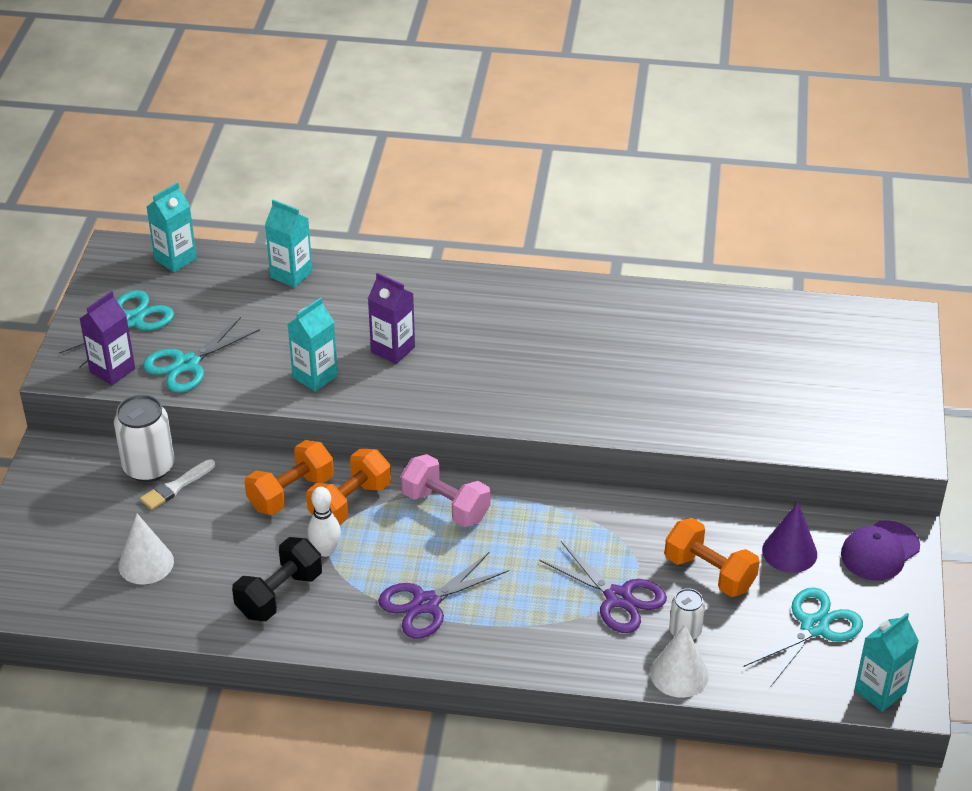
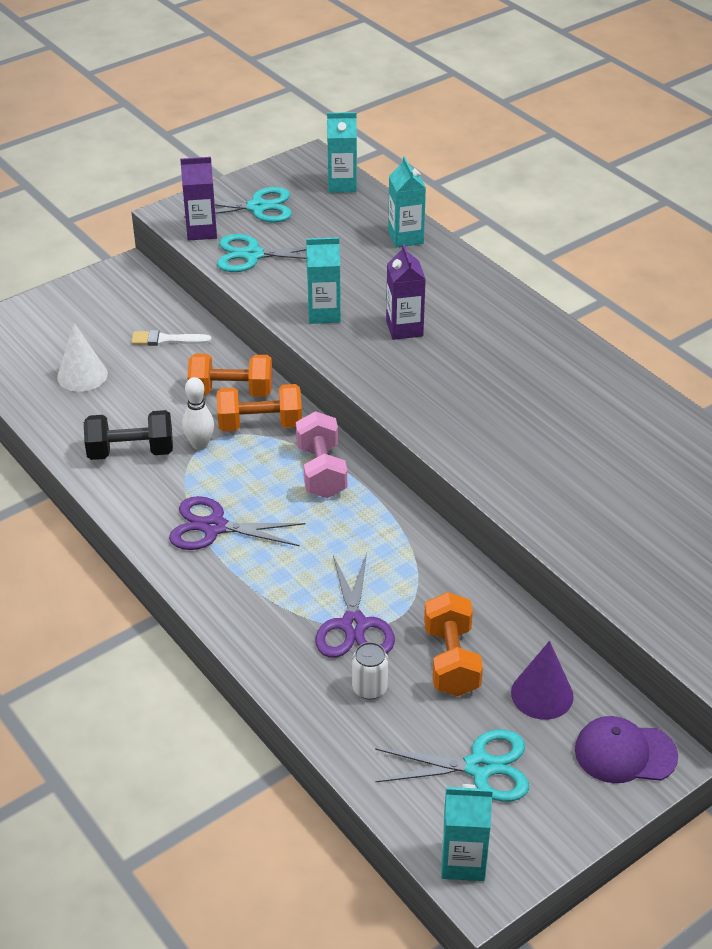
camera: 45 degrees right, 0 degrees up
white can [114,395,175,482] -> none
white cone [650,625,709,698] -> none

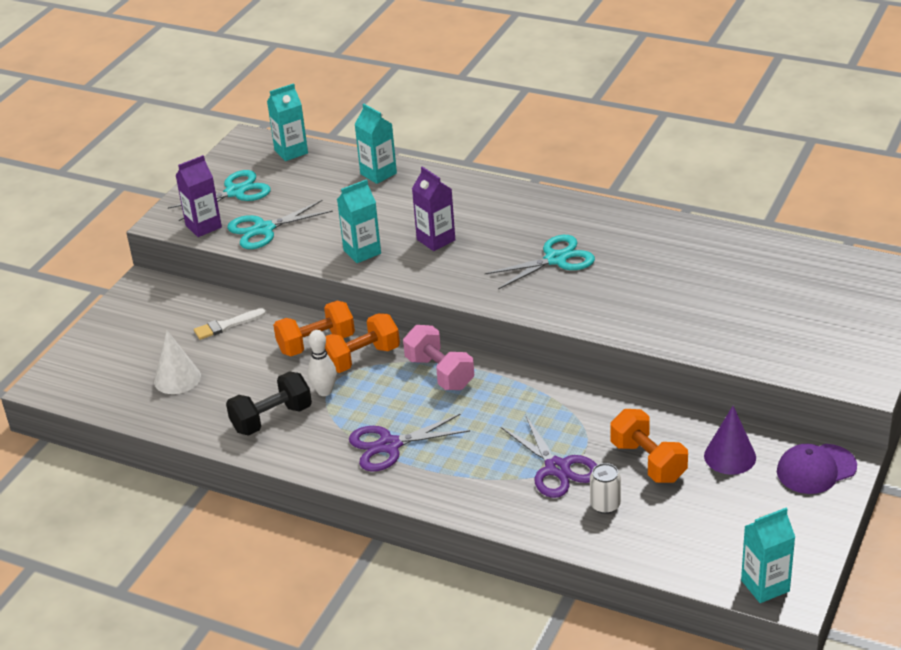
camera: 25 degrees left, 5 degrees down
turquoise scissors [375,730,529,802] -> turquoise scissors moved to [485,235,595,289]

